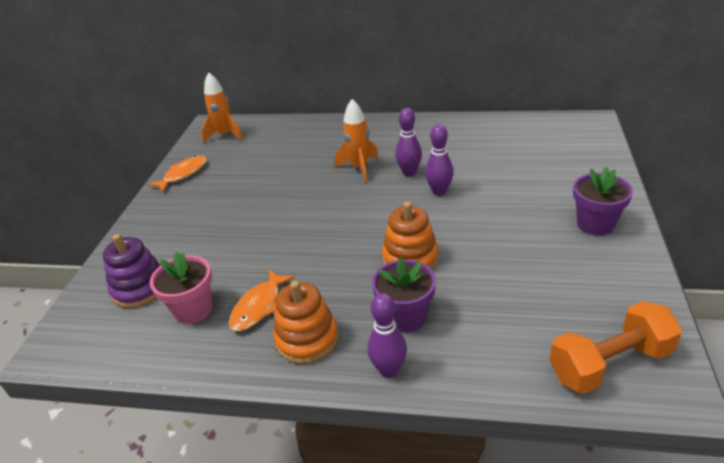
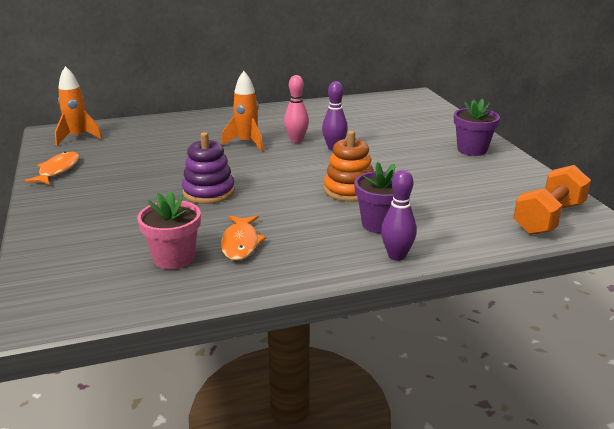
camera: 30 degrees left, 10 degrees down
purple stacking toy [103,234,161,308] -> purple stacking toy moved to [182,132,235,204]
orange stacking toy [273,281,338,364] -> none
purple bowling pin [395,108,422,177] -> pink bowling pin [284,75,309,143]

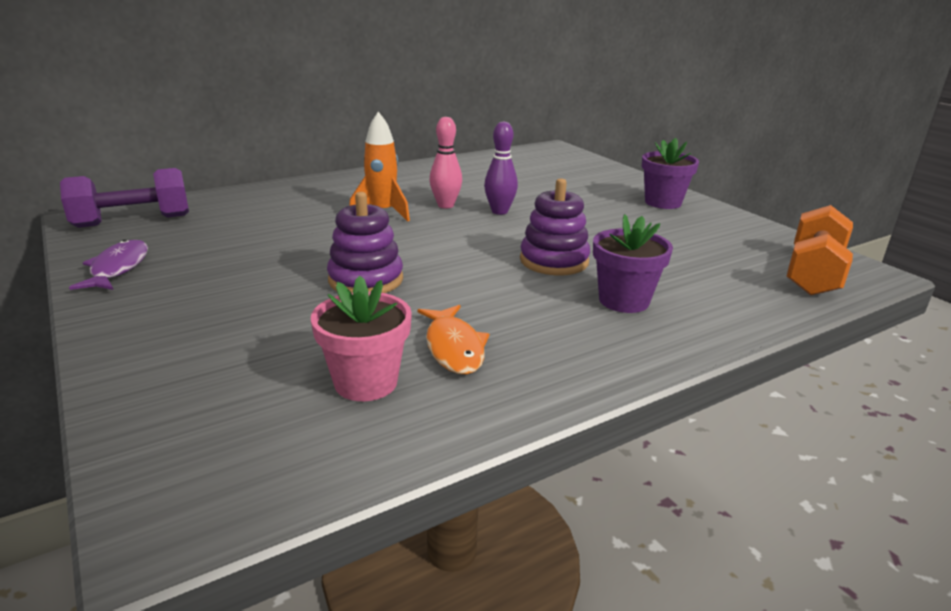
camera: 15 degrees left, 0 degrees up
orange fish [25,152,79,185] -> purple fish [69,240,148,290]
orange rocket [55,66,103,146] -> purple dumbbell [60,168,189,228]
orange stacking toy [324,131,374,202] -> purple stacking toy [520,178,590,275]
purple bowling pin [381,170,417,261] -> none

